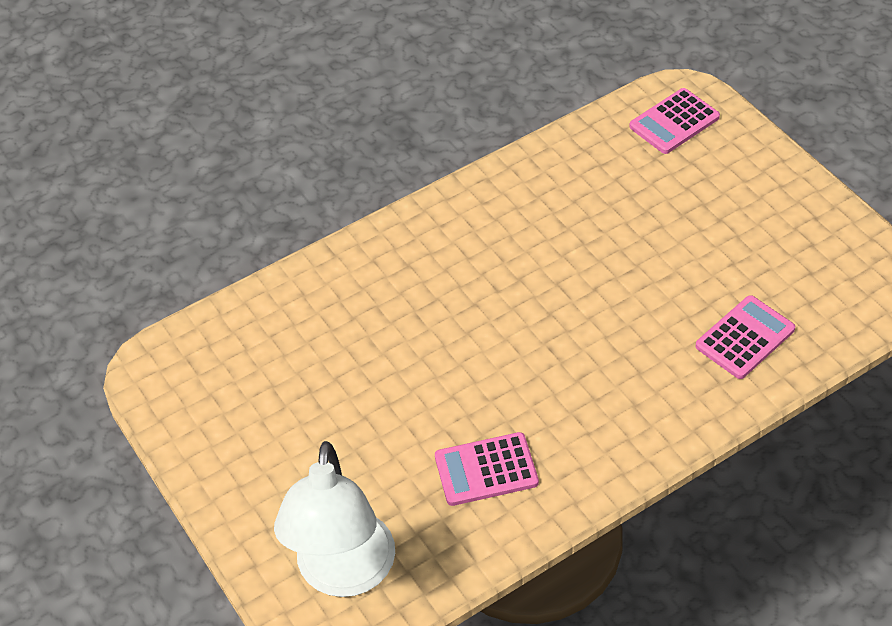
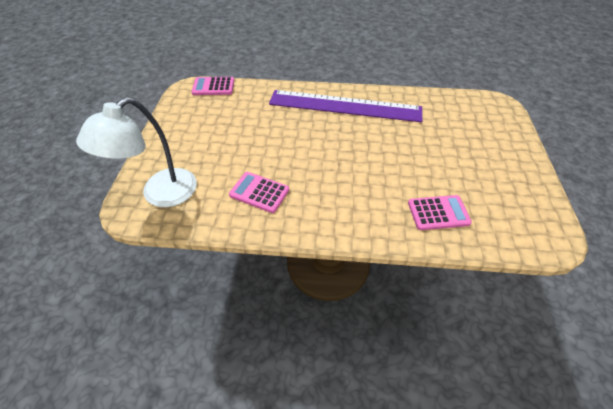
camera: 35 degrees right, 0 degrees up
pink calculator [629,88,720,154] -> pink calculator moved to [191,77,234,95]
none -> purple ruler [269,90,422,122]

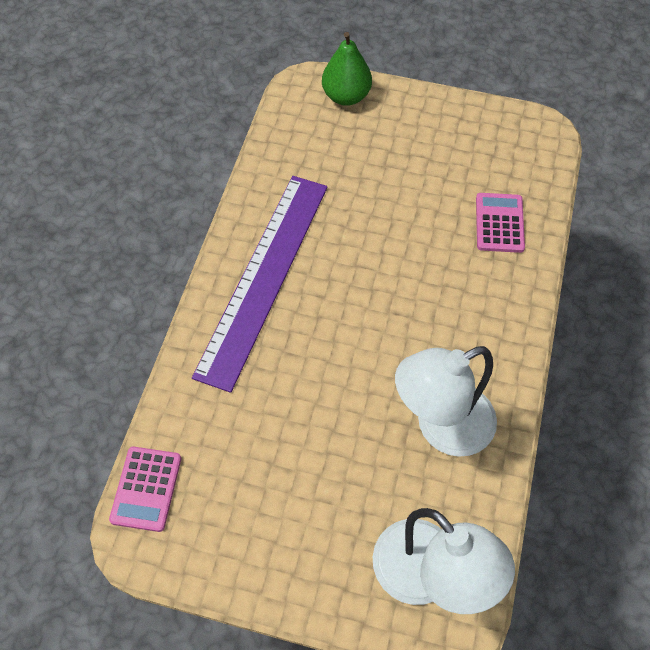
camera: 80 degrees left, 10 degrees up
pink calculator [229,172,289,213] -> white lamp [395,346,497,457]
none -> green pear [322,32,372,106]

